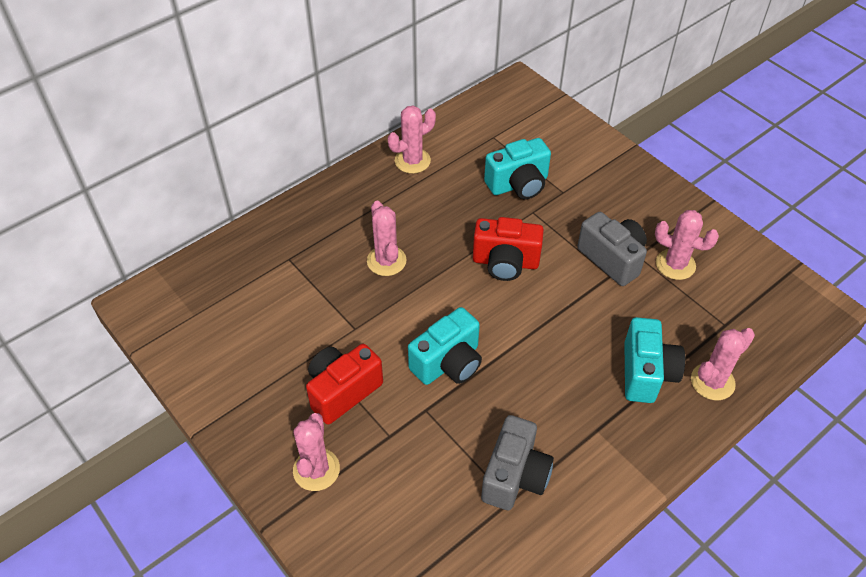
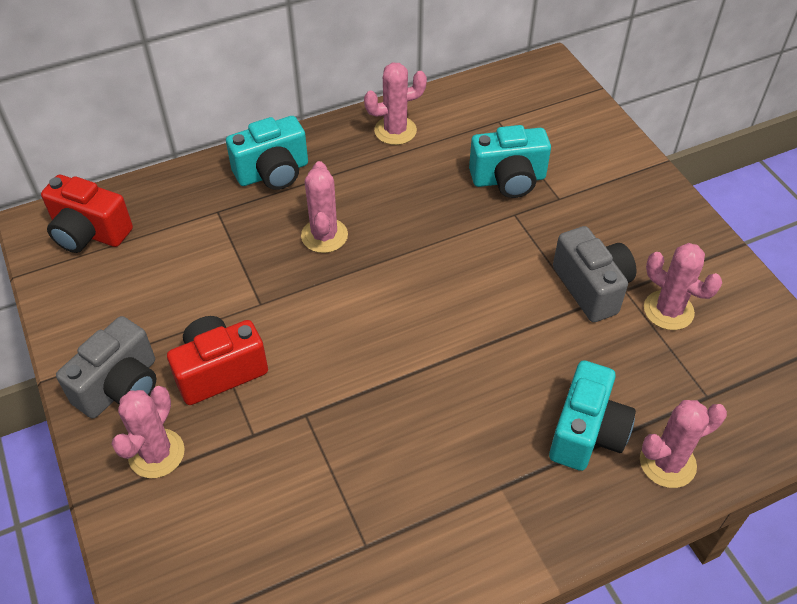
camera: 15 degrees right, 0 degrees up
turquoise camera [408,307,482,385] -> turquoise camera moved to [226,116,308,190]
red camera [473,217,544,281] -> red camera moved to [41,175,133,253]
grey camera [481,415,554,511] -> grey camera moved to [56,316,156,418]

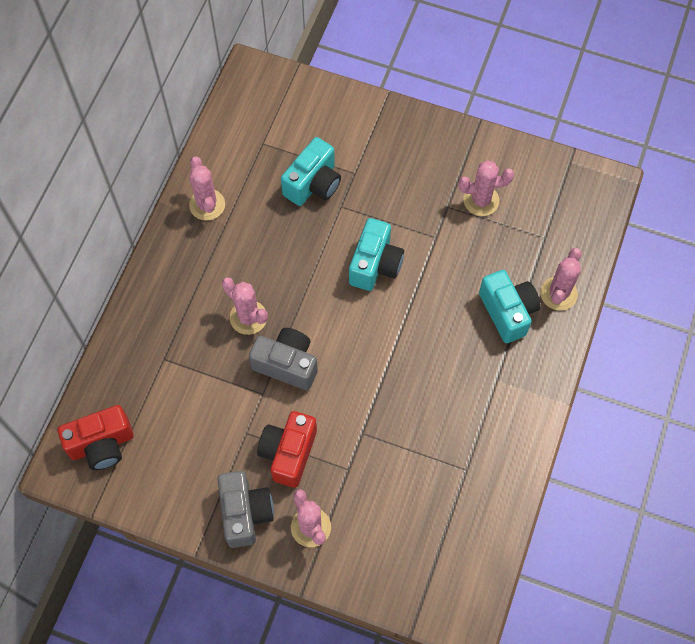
camera: 45 degrees left, 15 degrees up
turquoise camera [226,116,308,190] -> turquoise camera moved to [349,218,404,291]
pink cactus [364,62,427,145] -> pink cactus turned 45 degrees counterclockwise [189,156,225,221]
grey camera [553,226,636,322] -> grey camera moved to [249,328,318,390]

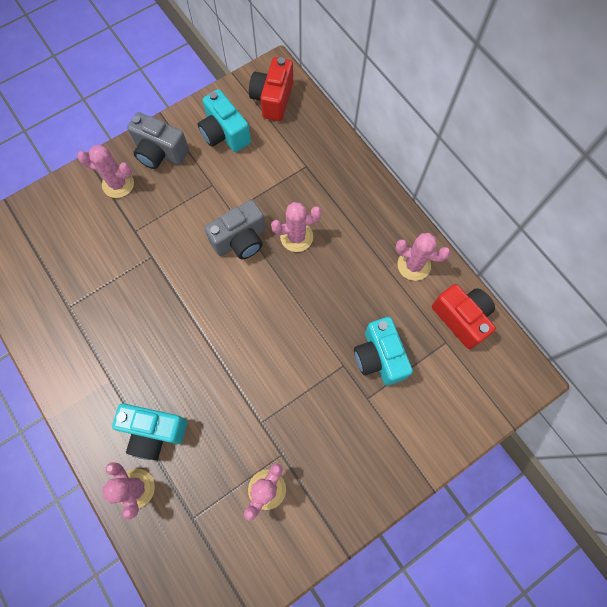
camera: 125 degrees right, 5 degrees up
red camera [257,411,317,488] -> red camera moved to [432,284,496,349]
turquoise camera [349,218,404,291] -> turquoise camera moved to [198,89,251,152]

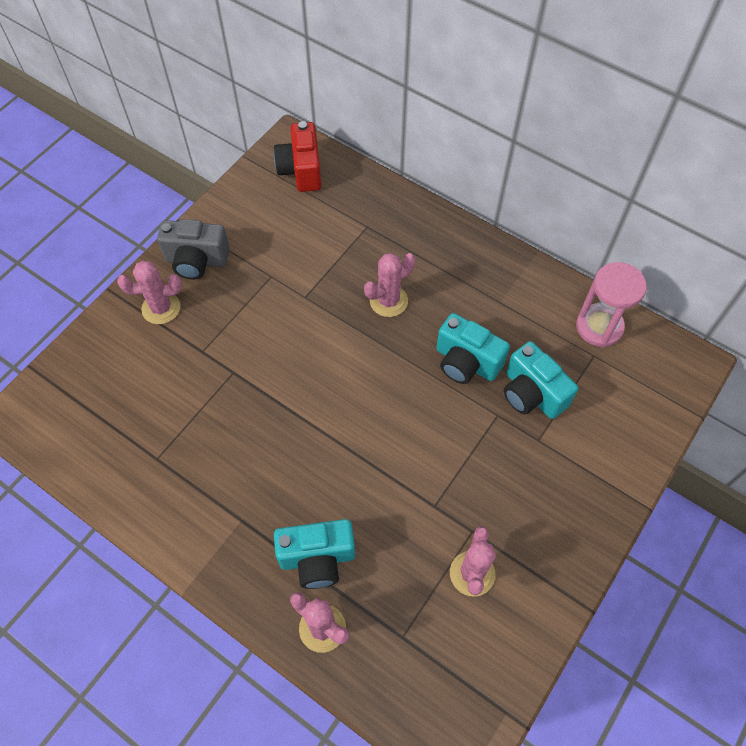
camera: 20 degrees left, 10 degrees down
turquoise camera [198,89,251,152] -> turquoise camera moved to [436,313,510,384]
grey camera [204,200,266,259] -> none
pink cactus [395,233,451,281] -> none
red camera [432,284,496,349] -> pink hourglass [576,262,647,348]

